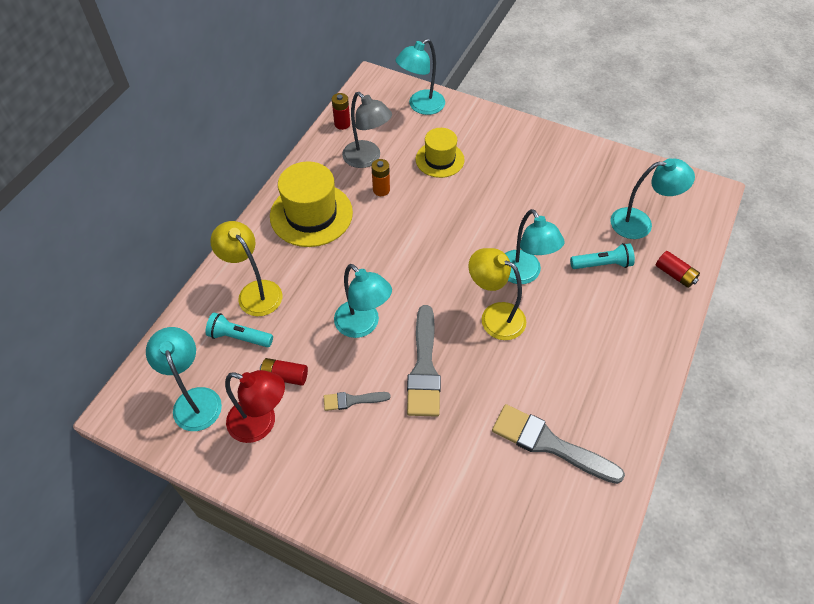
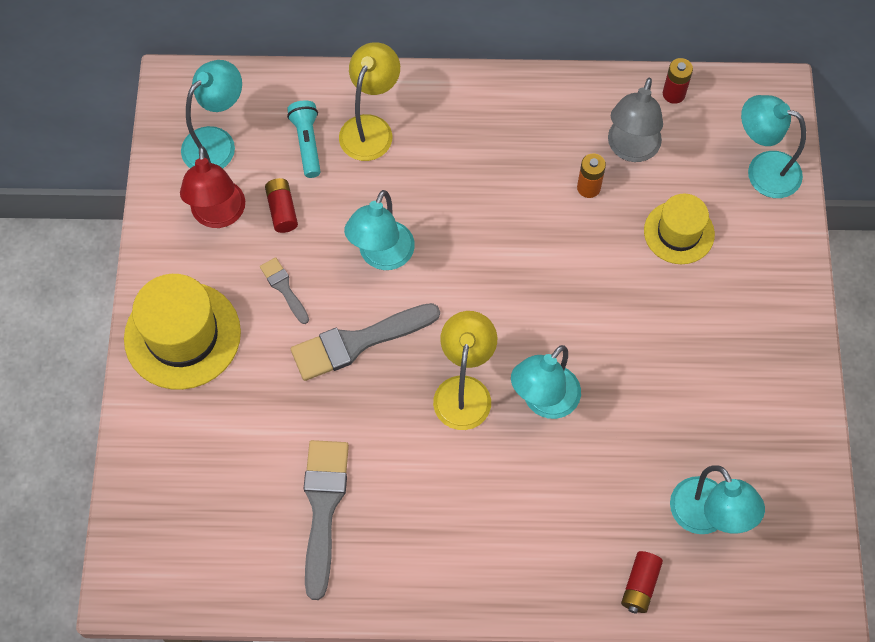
camera: 65 degrees right, 10 degrees up
yellow hat [270,161,353,247] -> yellow hat moved to [124,274,241,390]
turquoise flashlight [570,243,635,269] -> none

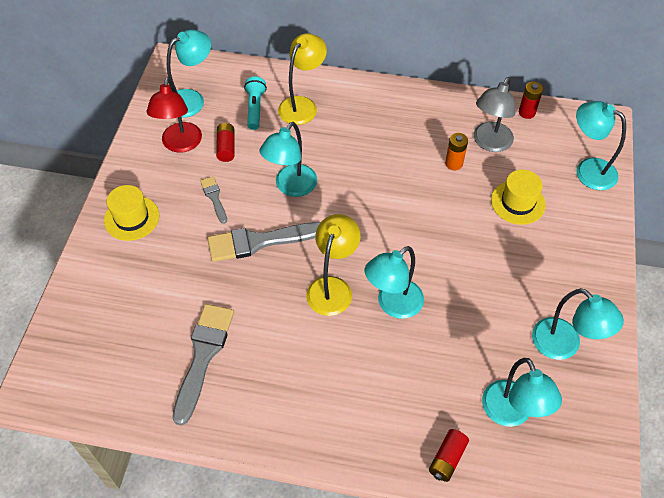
camera: 10 degrees right, 10 degrees down
yellow hat [124,274,241,390] -> yellow hat [104,185,159,241], size x0.63
none -> turquoise lamp [532,288,624,360]

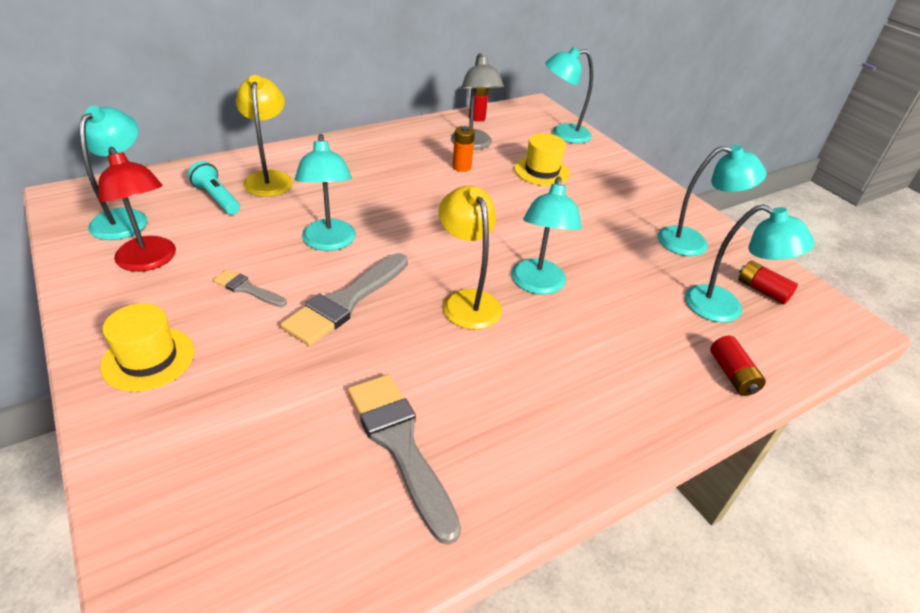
camera: 45 degrees left, 15 degrees down
red battery [216,123,235,162] -> red battery moved to [738,260,798,304]

